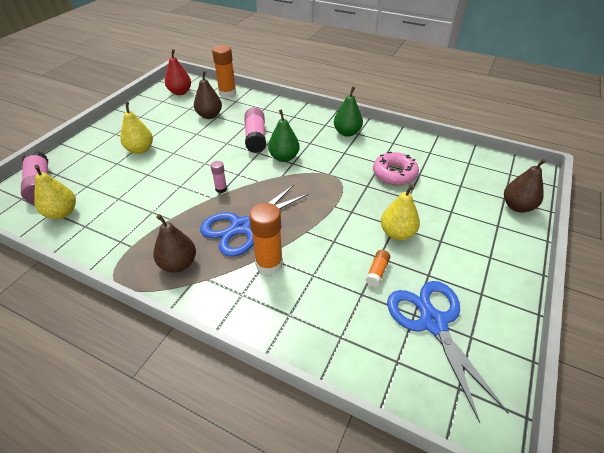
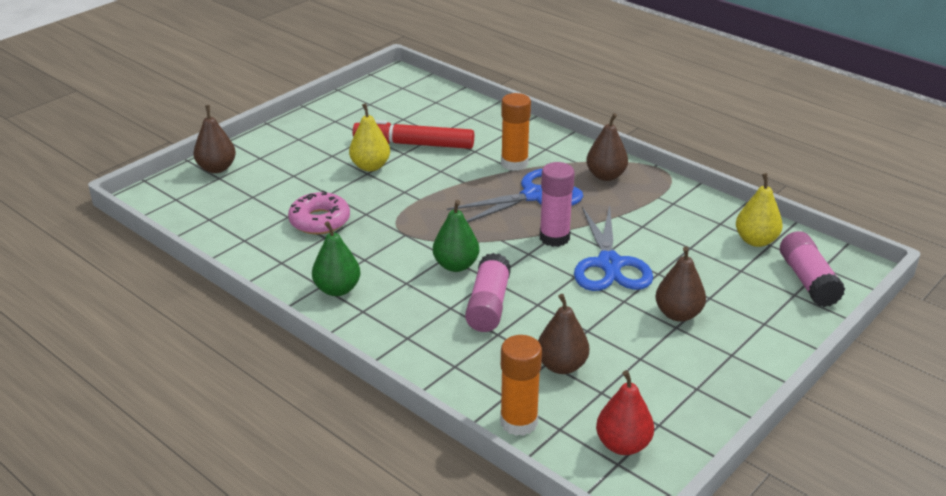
camera: 165 degrees left, 10 degrees down
yellow pear [120,102,153,154] -> brown pear [655,246,706,322]
pink glue stick [211,161,227,193] -> pink glue stick [540,162,575,247], size x1.92
orange glue stick [365,250,390,287] -> red marker [353,120,474,149]
blue scissors [387,281,509,423] -> blue scissors moved to [574,205,653,291]

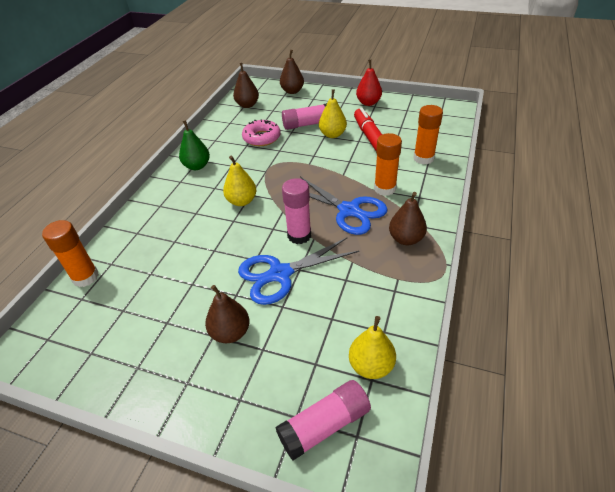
camera: 70 degrees right, 10 degrees up
green pear [433,200,479,272] -> yellow pear [223,156,256,206]
pink glue stick [465,253,511,332] -> pink glue stick moved to [282,103,327,130]
brown pear [538,294,589,374] -> brown pear moved to [233,63,259,108]
red pear [596,370,654,455] -> red pear moved to [356,60,382,106]
none -> orange glue stick [413,105,443,165]

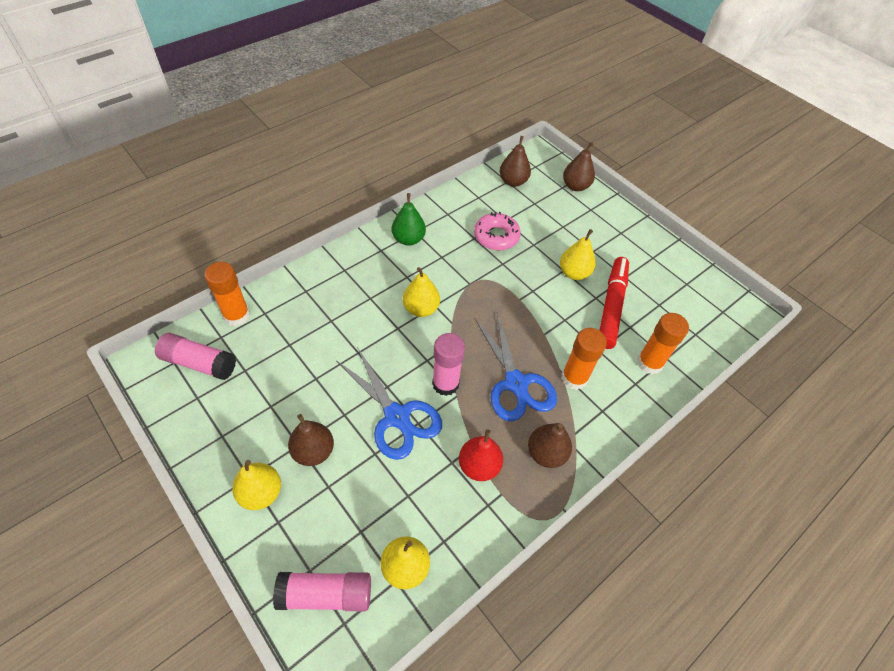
camera: 25 degrees right, 10 degrees up
blue scissors [238,237,359,305] -> blue scissors turned 135 degrees counterclockwise [336,347,442,460]
pink glue stick [282,103,327,130] -> pink glue stick moved to [155,333,236,380]
red pear [356,60,382,106] -> red pear moved to [459,429,503,481]
none -> yellow pear [232,460,281,510]

